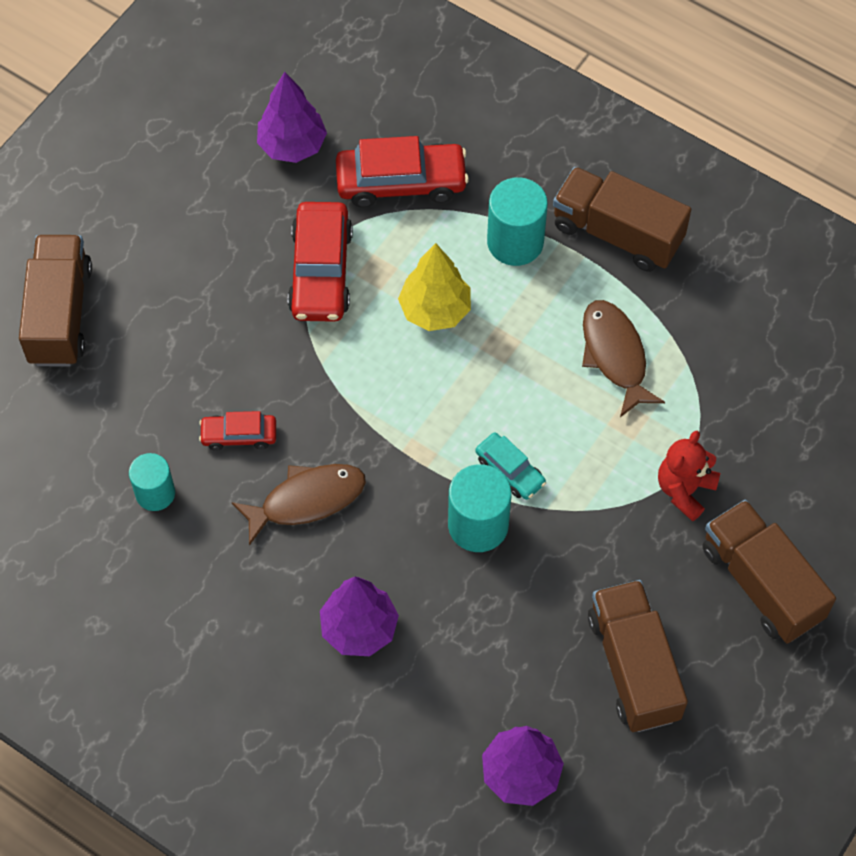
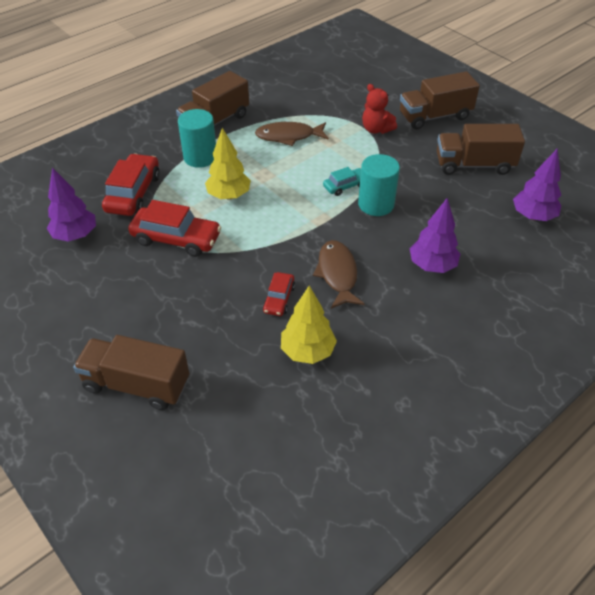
camera: 75 degrees left, 15 degrees down
turquoise cylinder [129,453,175,511] -> yellow tree [281,286,337,364]

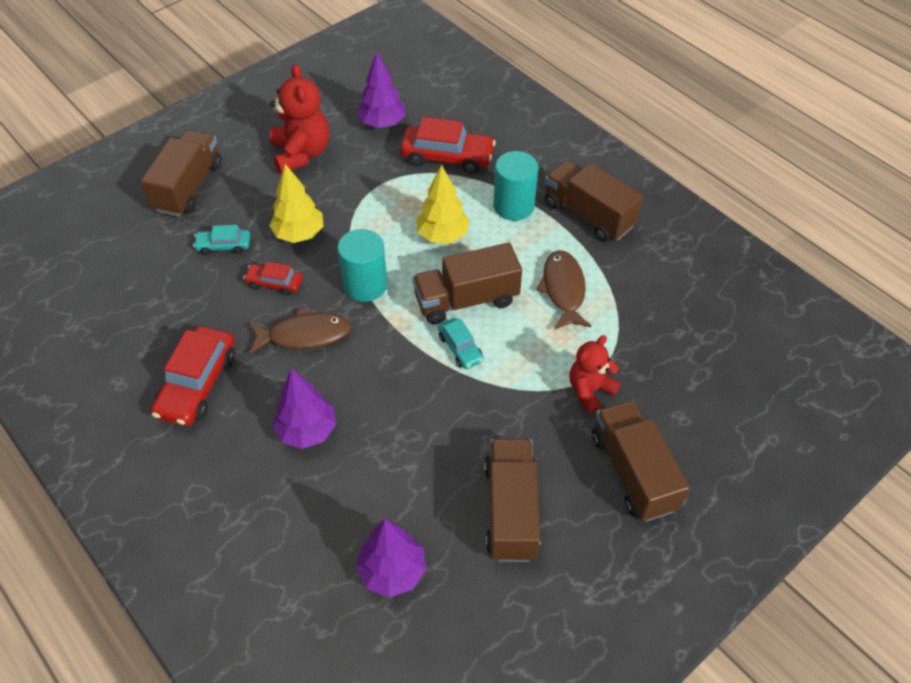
camera: 90 degrees right, 5 degrees up
red car [128,200,221,257] -> red car moved to [151,326,235,426]
yellow tree [281,286,337,364] -> yellow tree moved to [270,164,324,243]
turquoise cylinder [358,154,400,216] -> turquoise cylinder moved to [337,229,387,302]
none -> turquoise car [193,225,250,255]
none -> red teddy bear [270,64,329,174]
none -> brown truck [413,243,522,324]

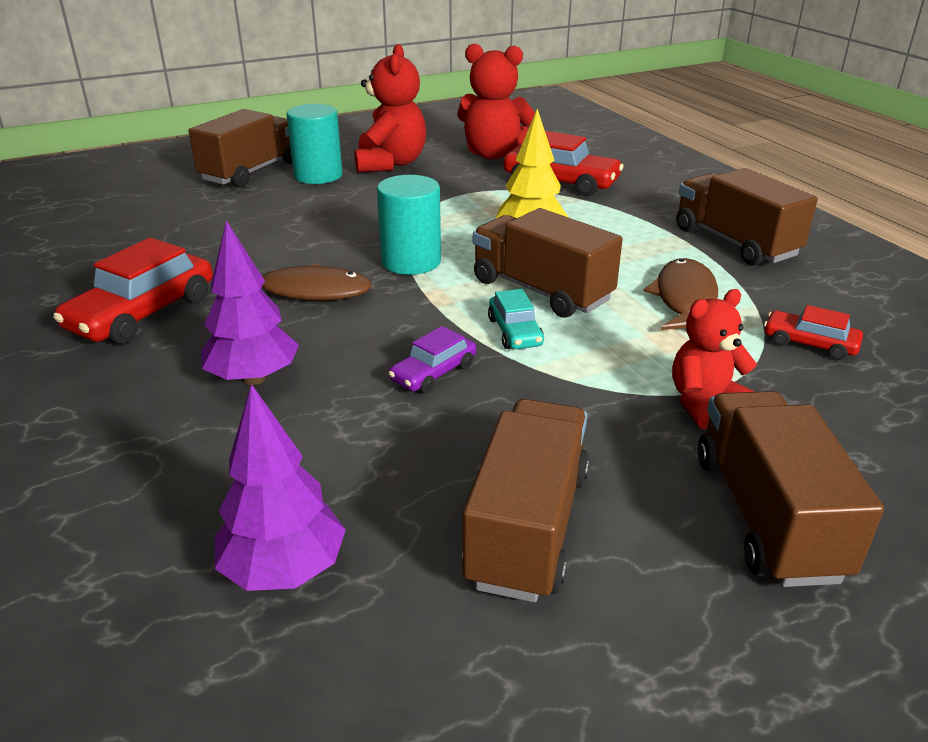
camera: 15 degrees right, 20 degrees down
turquoise car [193,225,250,255] -> none
red car [243,262,303,296] -> red car moved to [764,305,863,360]
yellow tree [270,164,324,243] -> none
purple tree [357,52,406,128] -> red teddy bear [457,43,535,160]
brown truck [413,243,522,324] -> brown truck turned 45 degrees clockwise [473,208,623,318]
turquoise cylinder [493,151,538,221] -> turquoise cylinder moved to [287,104,342,184]
none -> purple car [388,326,476,393]

